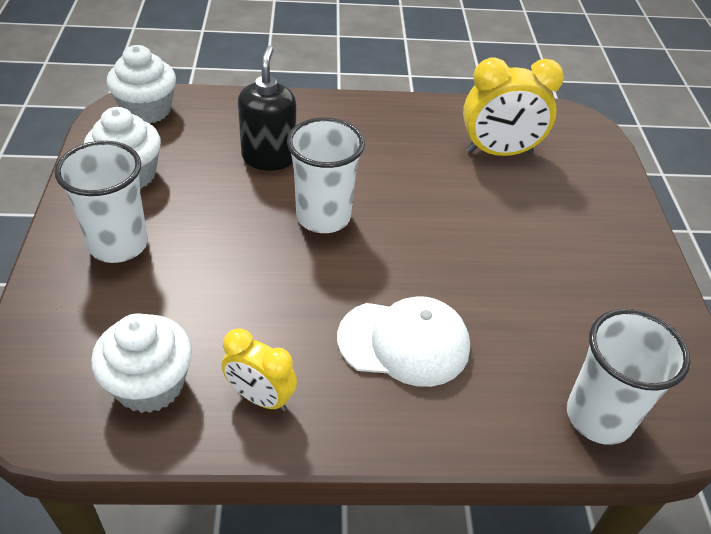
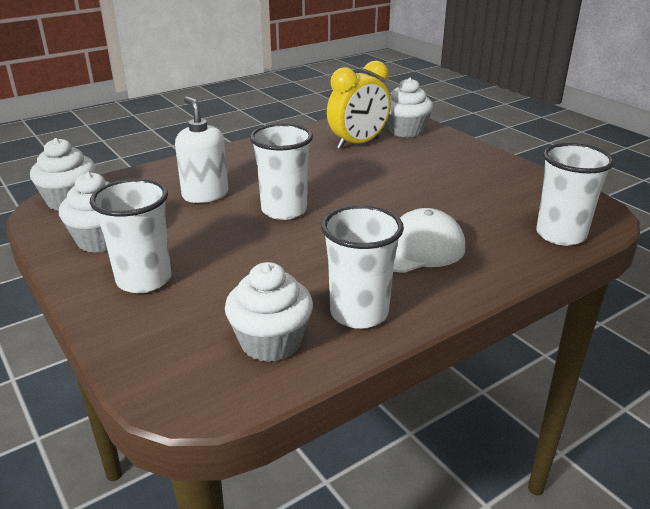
camera: 30 degrees left, 15 degrees down
yellow clock [222,328,297,411] -> white cup [321,205,404,329]
black soap dispenser [238,46,296,170] -> white soap dispenser [175,96,228,203]
none -> white cupcake [387,78,433,138]

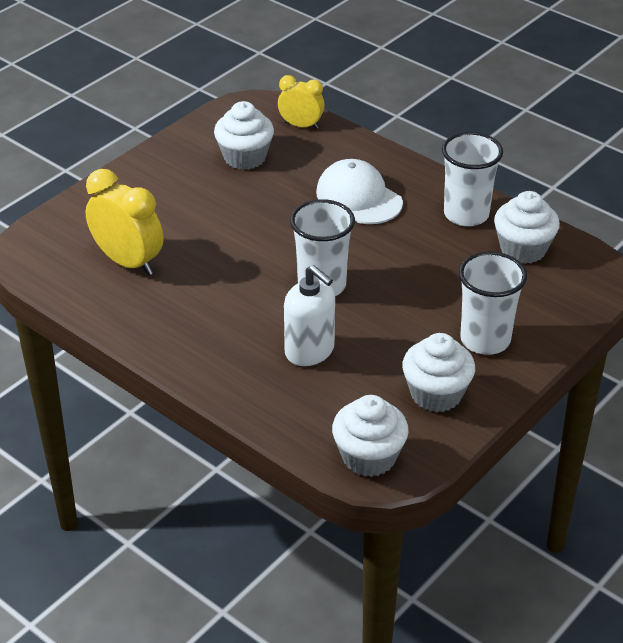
camera: 105 degrees left, 10 degrees up
white soap dispenser [175,96,228,203] -> white soap dispenser turned 90 degrees counterclockwise [284,265,335,366]
white cupcake [387,78,433,138] -> white cupcake moved to [214,101,274,170]
white cup [536,143,614,246] -> yellow clock [278,75,325,129]

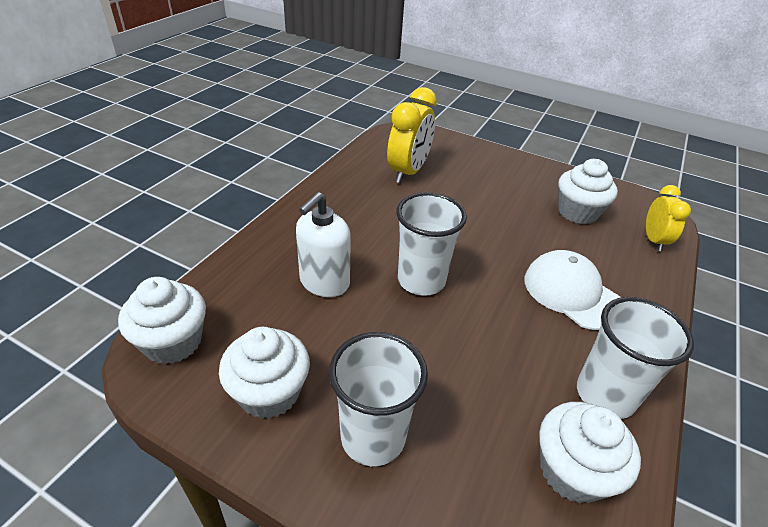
camera: 75 degrees right, 0 degrees up
white cap [316,159,403,224] -> white cap turned 75 degrees counterclockwise [524,250,621,330]

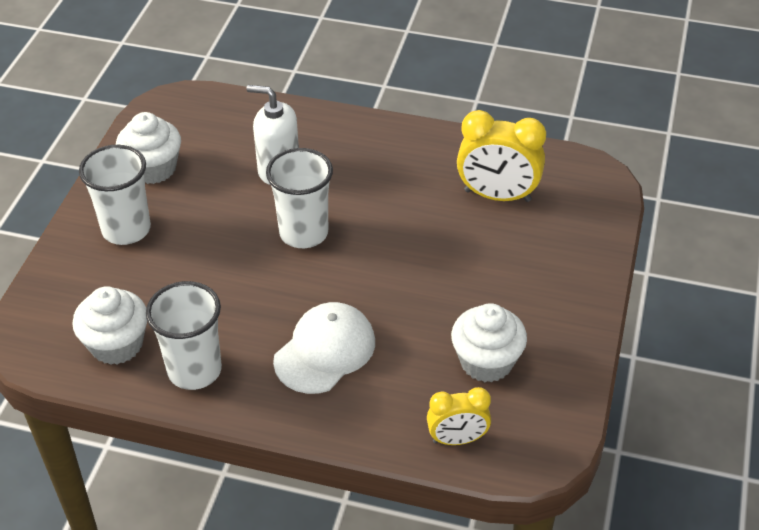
camera: 80 degrees right, 5 degrees up
white cupcake [118,277,206,364] -> none

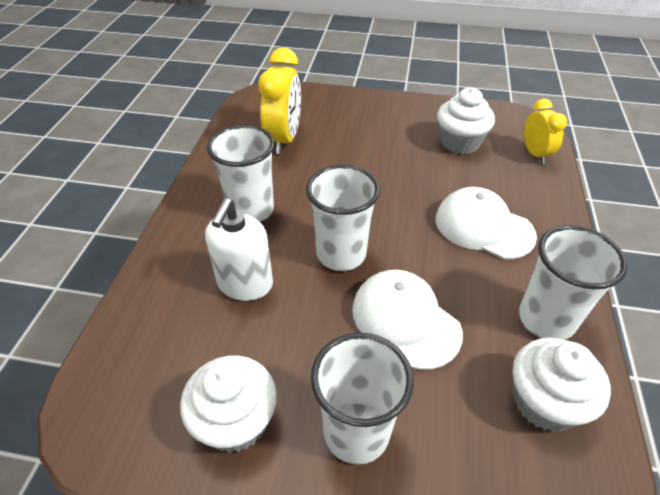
camera: 95 degrees left, 0 degrees up
none -> white cup [207,125,275,222]
none -> white cap [352,270,463,370]

